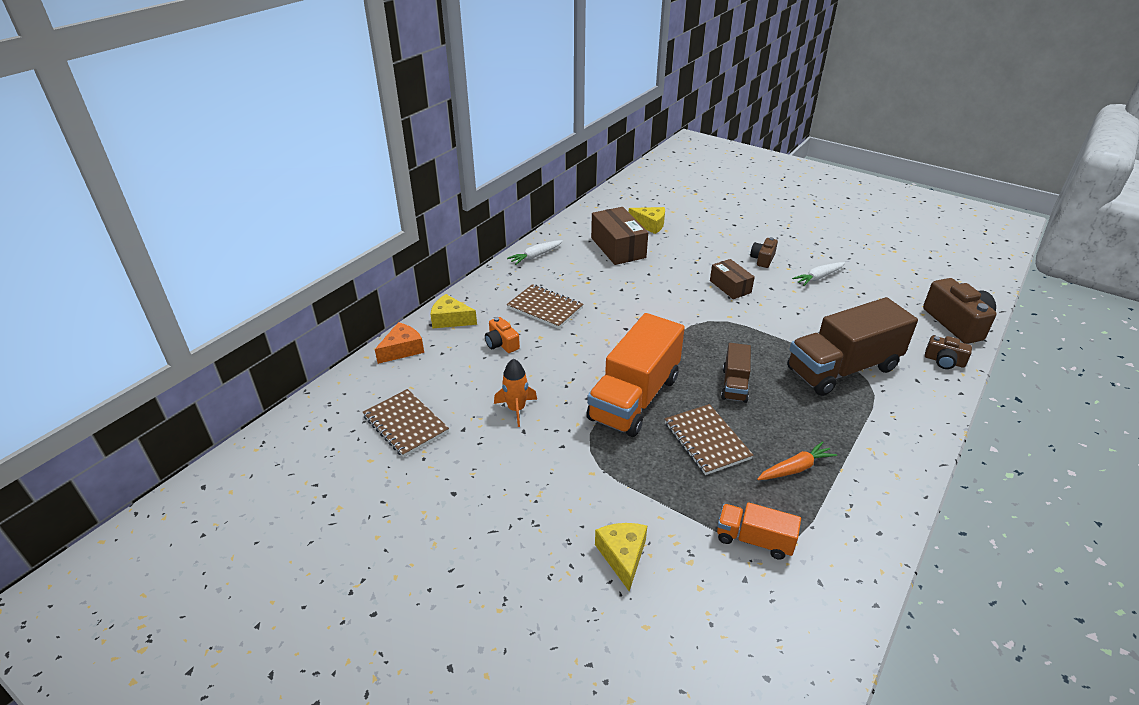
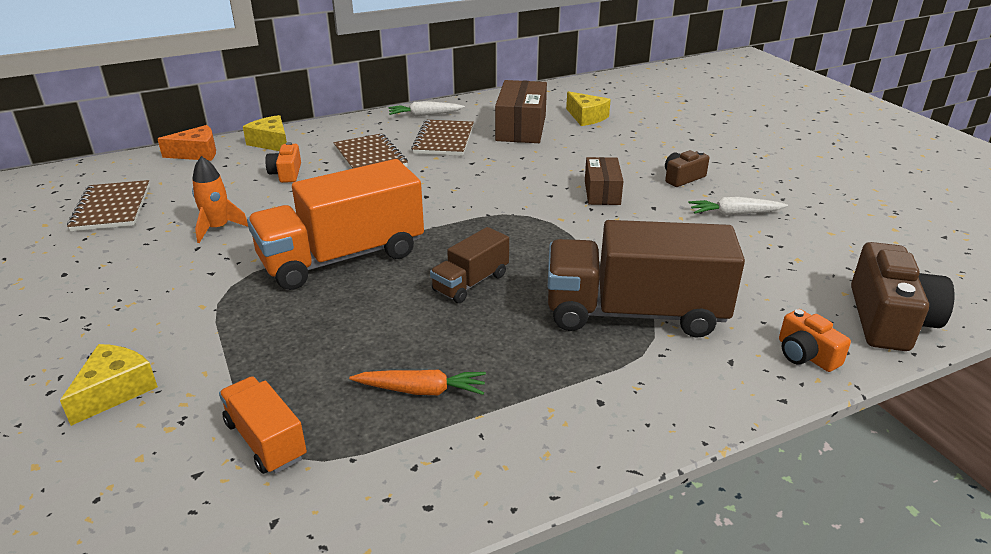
camera: 30 degrees right, 5 degrees down
brown notebook [665,404,753,475] -> brown notebook moved to [411,120,474,156]
brown camera [925,336,972,369] -> orange camera [779,309,851,372]

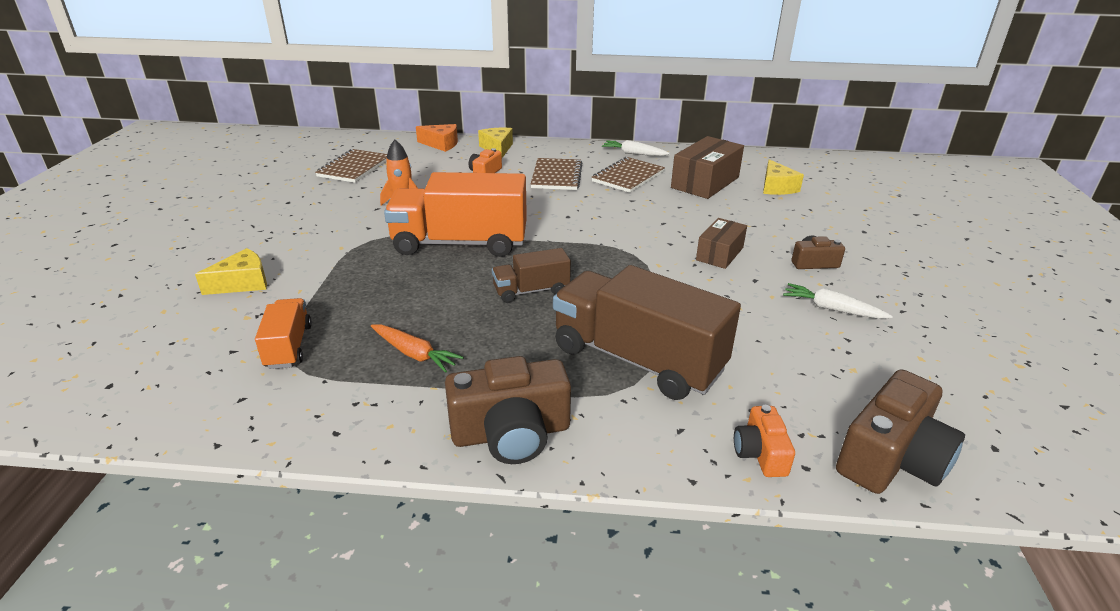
camera: 30 degrees right, 0 degrees up
none -> brown camera [445,356,571,464]

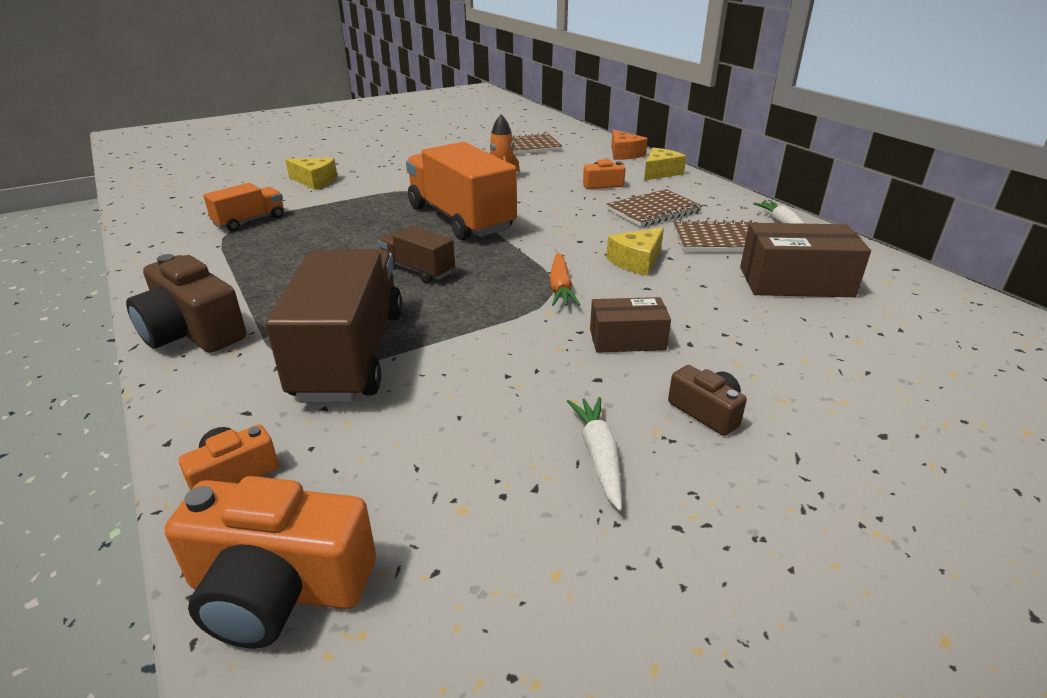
camera: 55 degrees right, 0 degrees up
orange carrot [371,325,464,373] -> orange carrot moved to [550,253,580,306]
yellow cheese [763,159,804,195] -> yellow cheese moved to [606,227,664,276]
brown camera [836,369,965,494] -> orange camera [165,476,376,649]

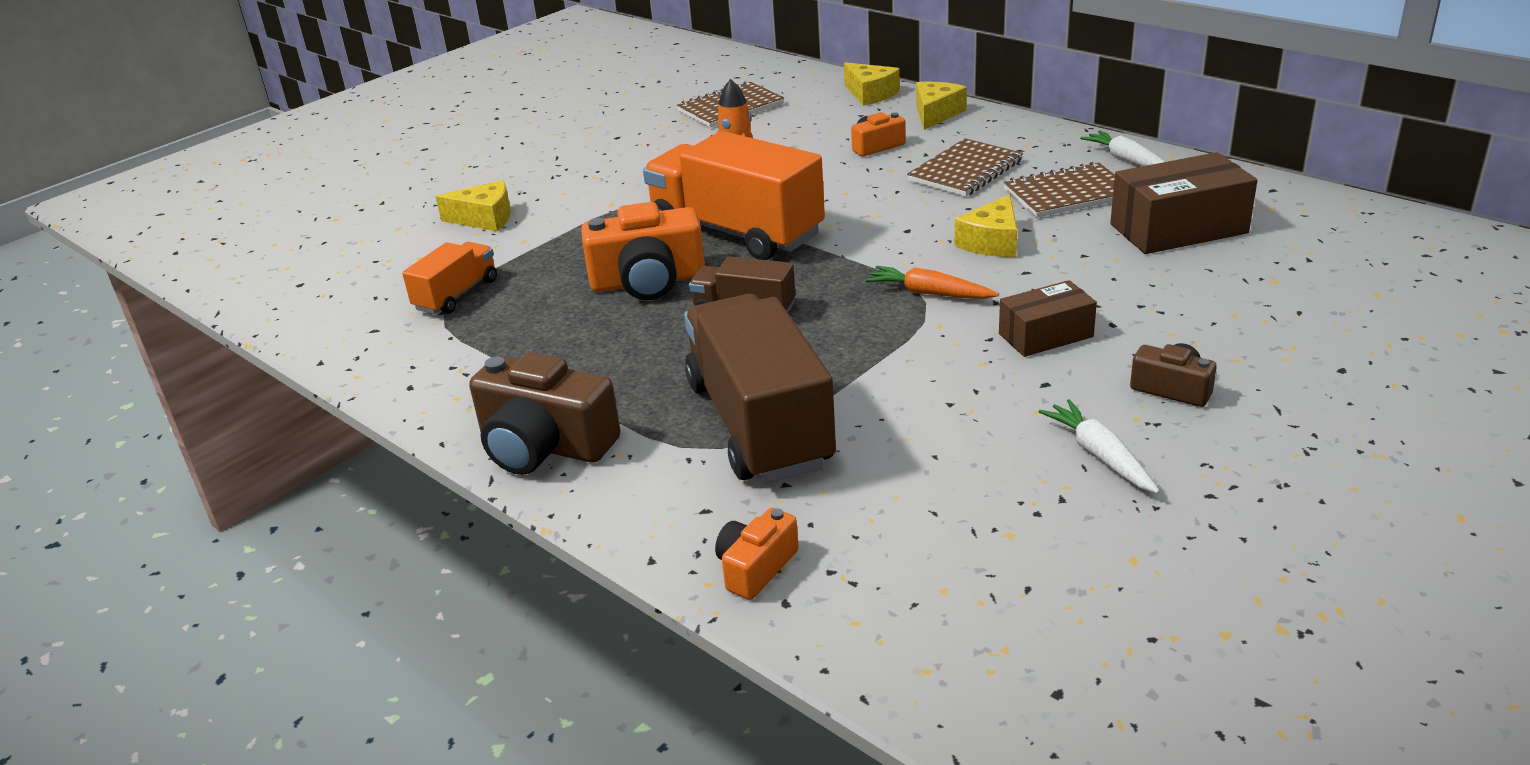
camera: 15 degrees left, 0 degrees up
orange camera [165,476,376,649] -> orange camera moved to [581,202,705,300]
orange carrot [550,253,580,306] -> orange carrot turned 135 degrees clockwise [866,266,999,299]
orange cheese [611,130,648,160] -> yellow cheese [844,62,900,106]

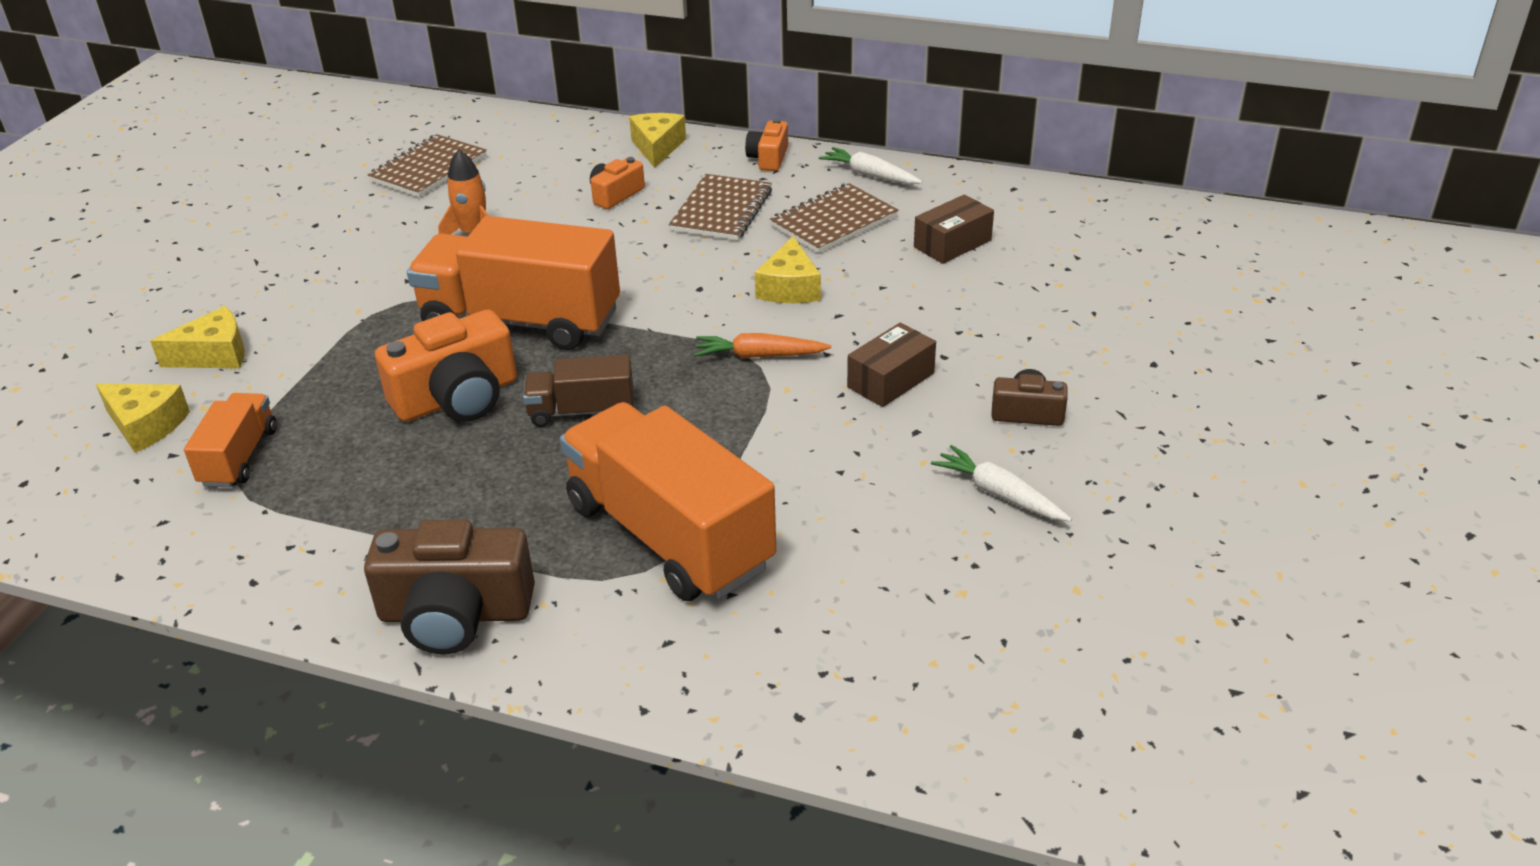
camera: 25 degrees left, 5 degrees up
brown truck [684,294,836,483] -> orange truck [560,402,776,601]
orange camera [715,508,799,600] -> orange camera moved to [745,119,788,171]
yellow cheese [844,62,900,106] -> yellow cheese moved to [96,384,190,453]
brown box [1110,152,1257,254] -> brown box [914,194,994,264], size x0.62

